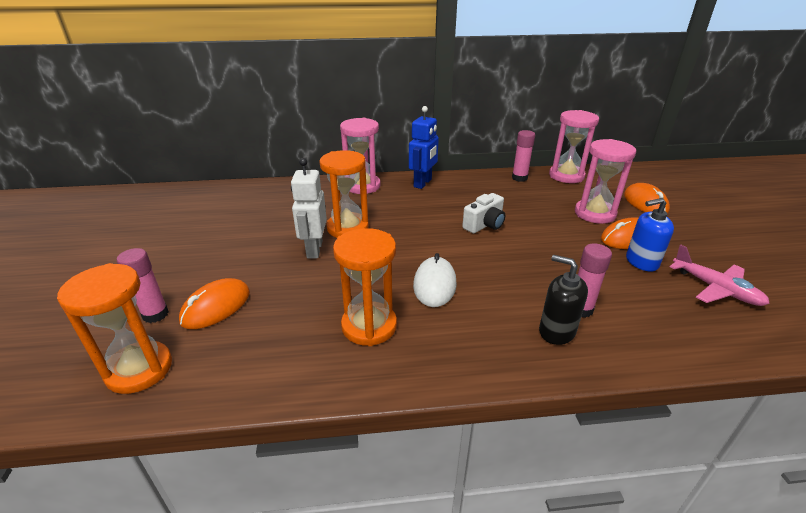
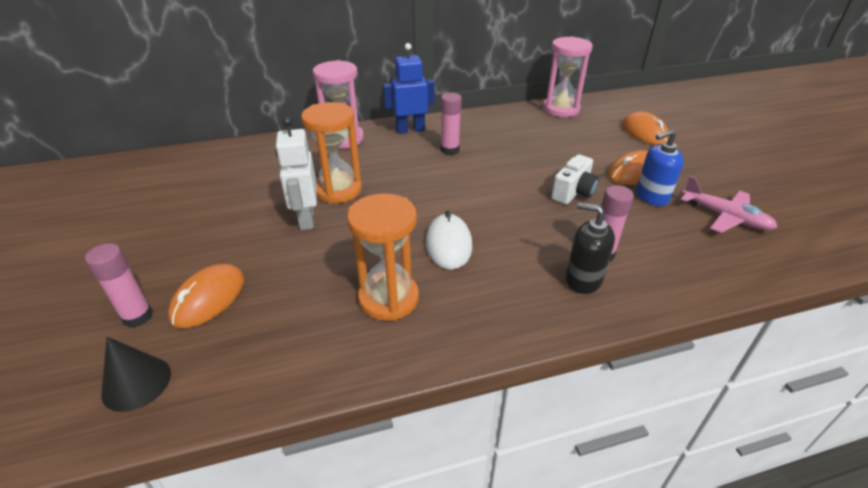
camera: 10 degrees left, 5 degrees up
orange hourglass [57,263,172,394] -> black cone [101,337,171,412]
blue robot [409,106,439,189] -> blue robot turned 120 degrees counterclockwise [383,43,435,134]
white camera [462,193,505,233] -> white camera moved to [551,154,599,204]
pink glue stick [512,130,535,182] -> pink glue stick moved to [441,93,462,155]
pink hourglass [575,139,636,224] -> none

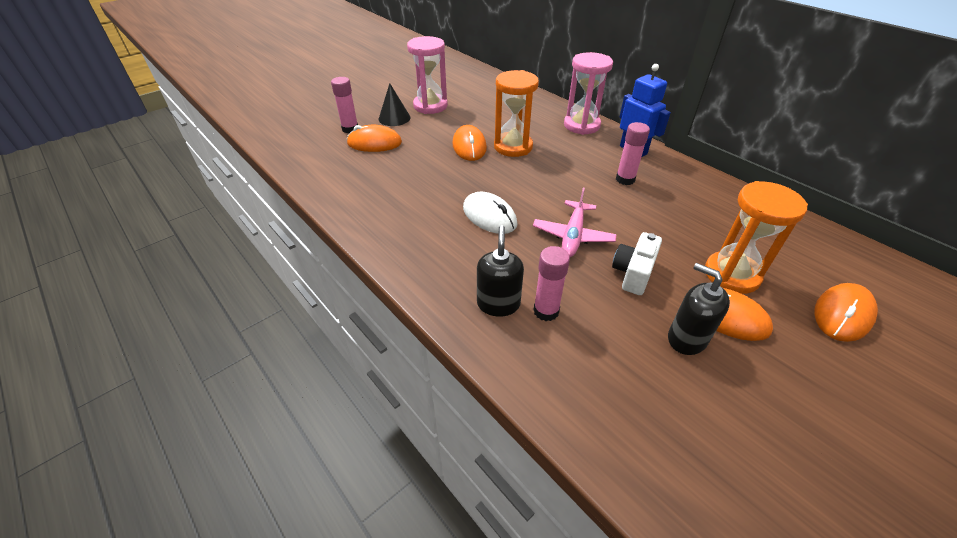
camera: 65 degrees right, 5 degrees up
black cone [101,337,171,412] -> black cone moved to [379,83,410,126]
white robot [275,117,317,230] -> orange mouse [453,125,487,161]
orange hourglass [347,193,419,321] -> orange hourglass moved to [705,181,808,294]
white mouse [426,210,472,270] -> white mouse turned 75 degrees clockwise [463,192,517,234]
pink hourglass [543,36,593,117] -> pink hourglass moved to [407,36,448,114]
white camera [551,154,599,204] -> white camera turned 105 degrees clockwise [612,232,662,295]
blue soap dispenser [636,130,684,206] -> black soap dispenser [668,263,730,355]
pink plane [680,176,777,233] -> pink plane moved to [533,188,617,257]

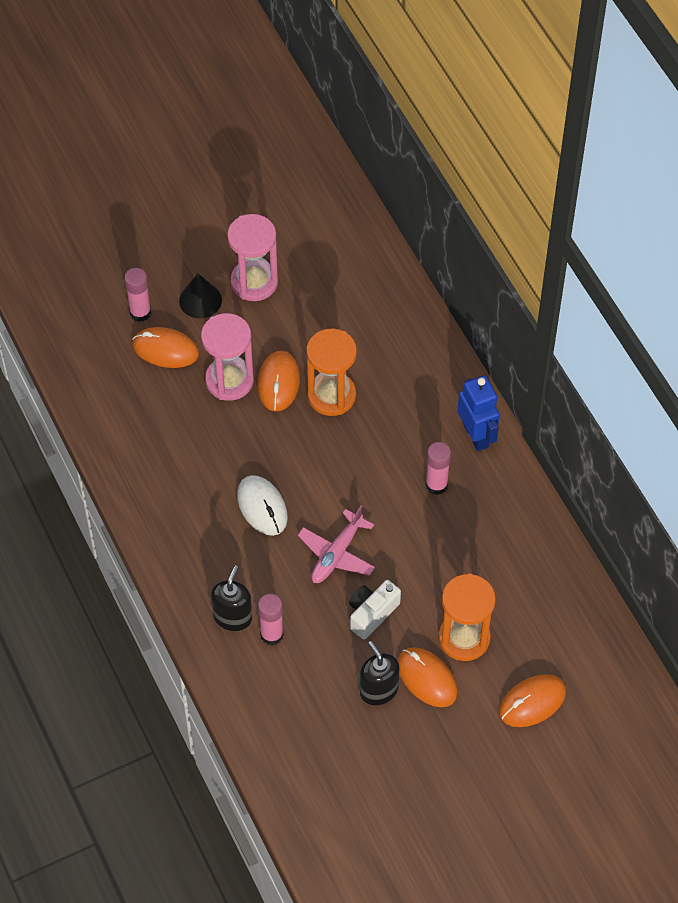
camera: 15 degrees right, 15 degrees up
pink hourglass [564,52,613,135] -> pink hourglass moved to [201,313,254,401]

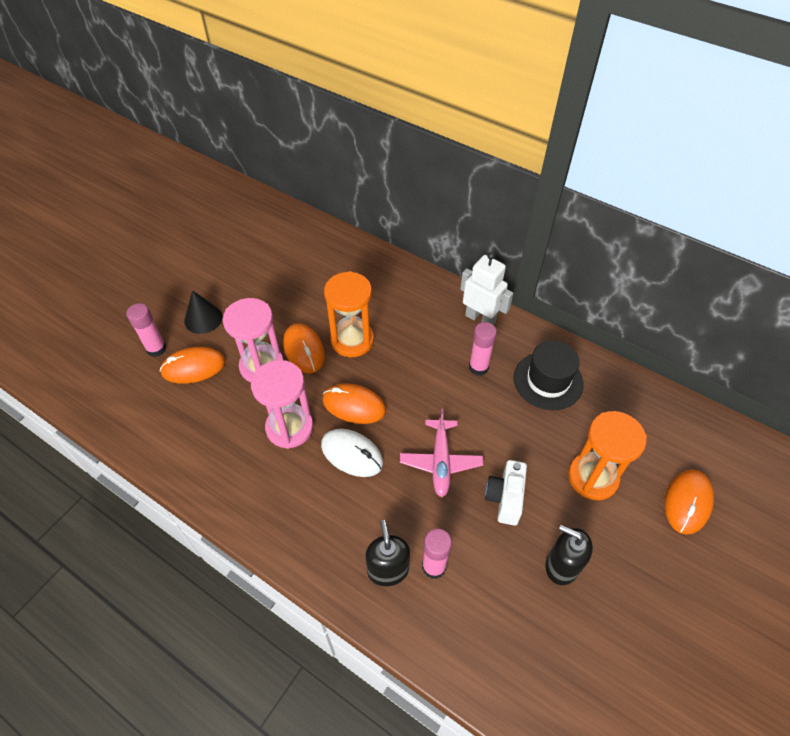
camera: 30 degrees left, 5 degrees down
pink hourglass [227,214,278,301] -> pink hourglass moved to [251,360,313,449]
orange mouse [398,647,458,707] -> orange mouse moved to [323,383,386,424]
blue robot [457,375,499,451] -> white robot [460,252,513,325]
none -> black hat [514,341,584,410]

